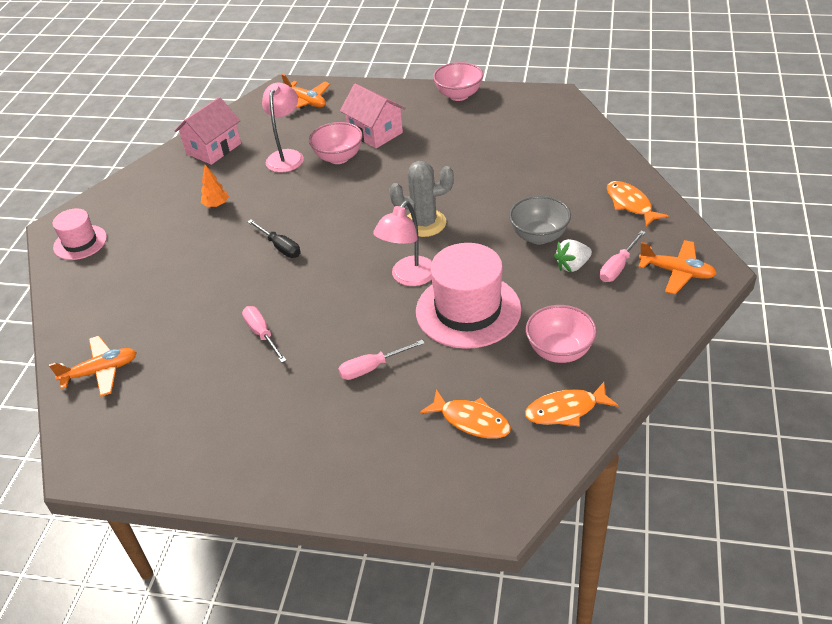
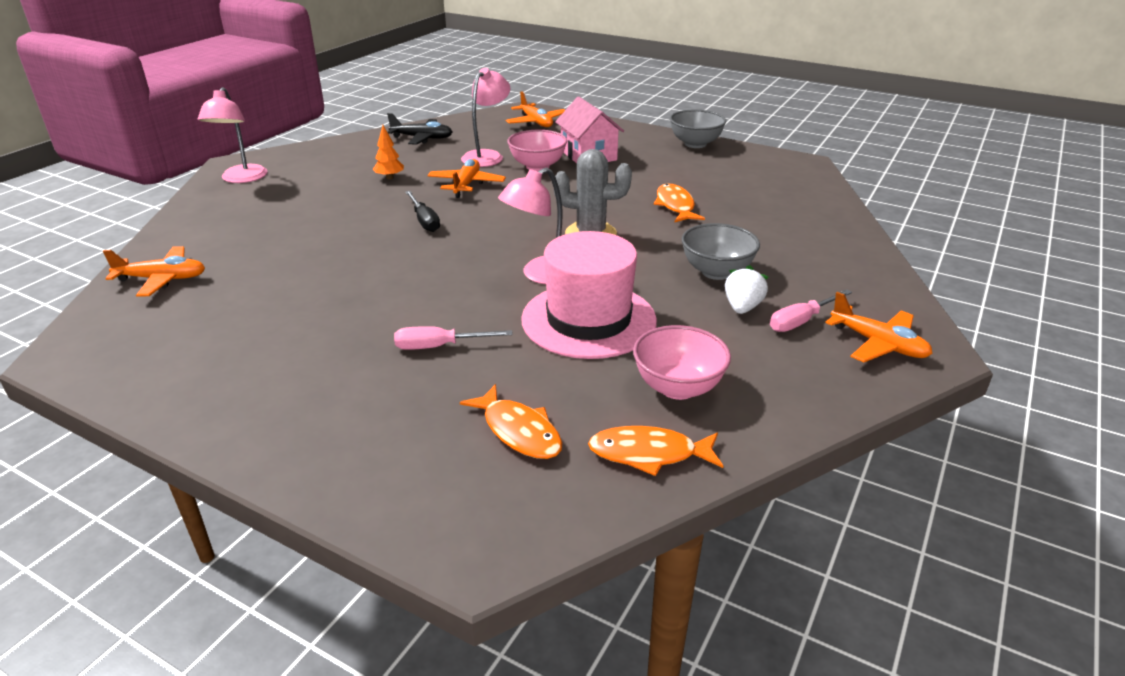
camera: 15 degrees right, 10 degrees down
pink hat [53,208,107,260] -> pink lamp [198,87,268,183]
pink house [174,97,241,165] -> black plane [387,113,452,145]
pink screwdriver [242,306,287,363] -> none
pink bowl [433,62,483,101] -> grey bowl [670,110,726,148]
white strawberry [554,239,592,272] -> white strawberry turned 120 degrees clockwise [725,265,768,314]
orange fish [607,181,668,227] -> orange fish moved to [654,183,705,222]
none -> orange plane [427,159,506,198]

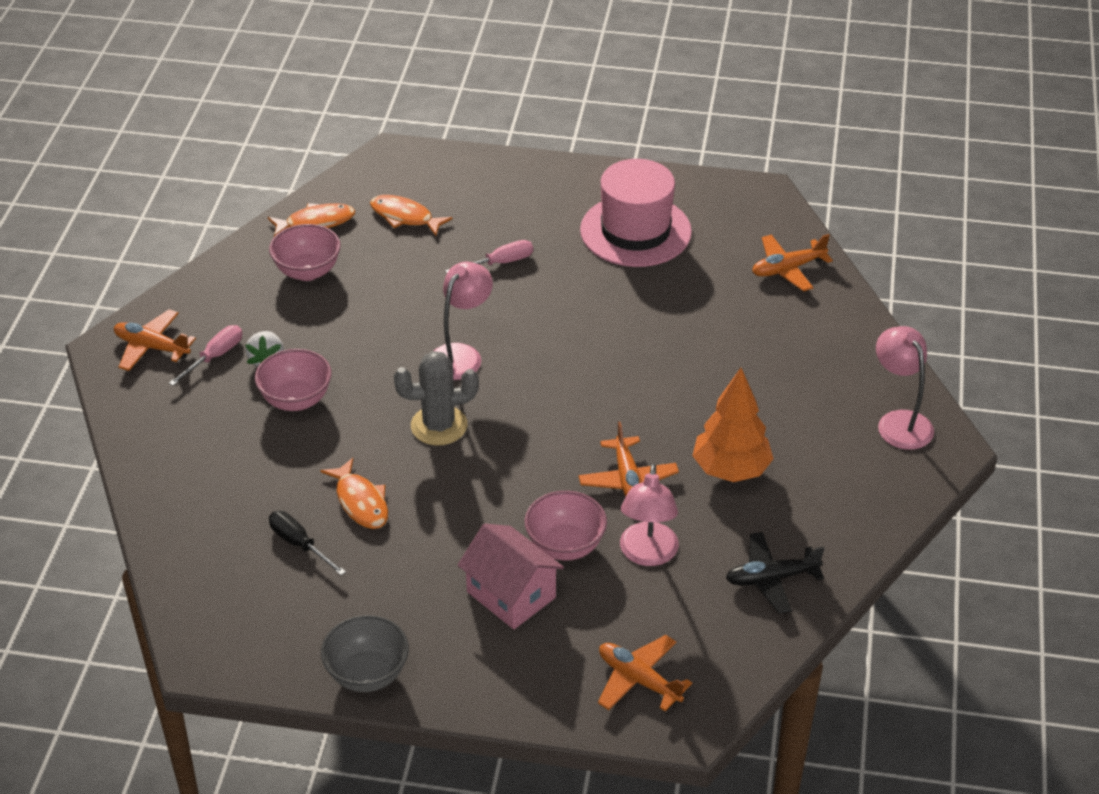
camera: 160 degrees right, 10 degrees up
orange tree [373,125,404,179] -> orange tree [692,368,774,482], size x2.00
black screwdriver [405,191,440,232] -> black screwdriver moved to [269,511,346,576]
pink hat [521,231,657,359] -> pink hat moved to [580,159,692,267]
grey bowl [682,223,760,280] -> pink bowl [255,349,332,411]

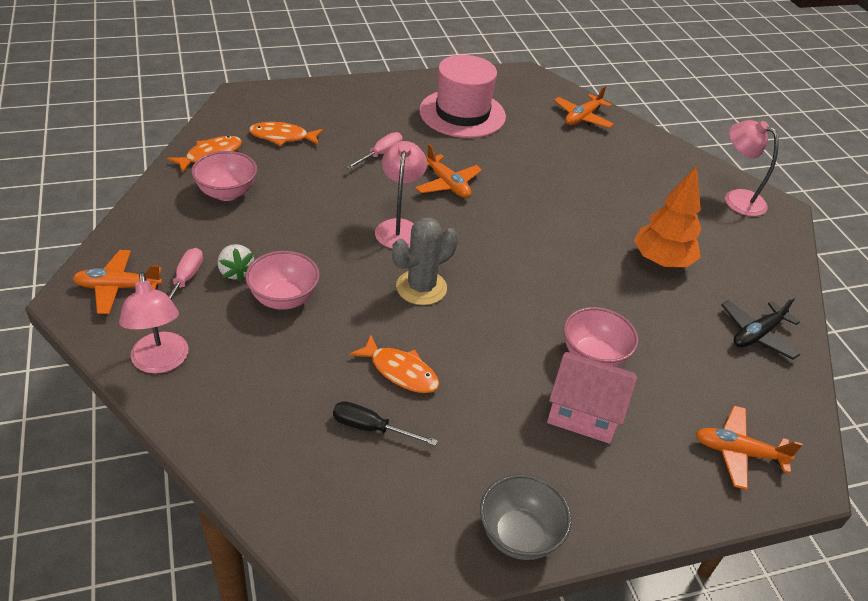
camera: 30 degrees left, 0 degrees up
orange plane [578,421,679,497] -> orange plane moved to [415,144,482,198]
pink lamp [620,464,679,566] -> pink lamp moved to [119,272,188,374]

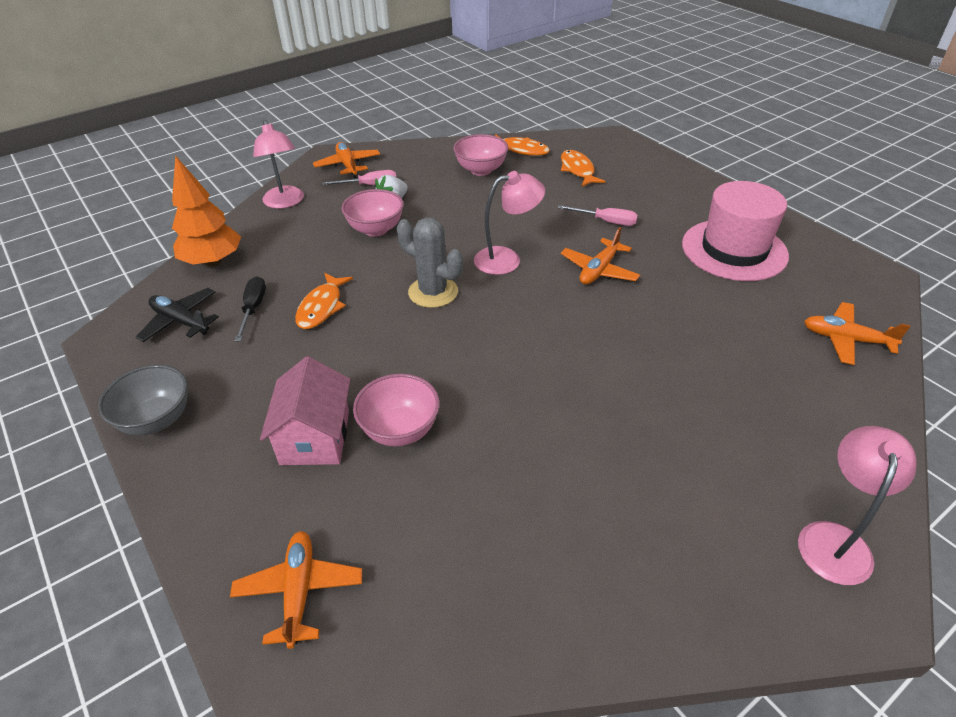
camera: 75 degrees right, 0 degrees up
pink lamp [119,272,188,374] -> pink lamp turned 75 degrees counterclockwise [253,120,304,209]
orange tree [634,166,701,267] -> orange tree moved to [172,155,241,267]
black plane [722,296,800,360] -> black plane moved to [136,288,219,342]

